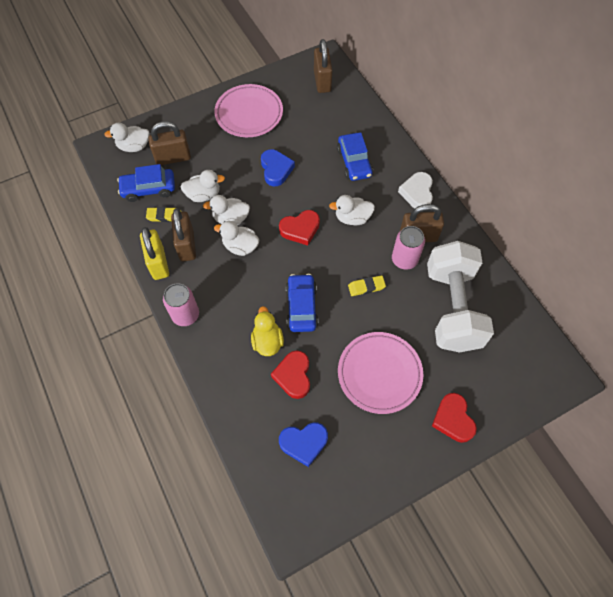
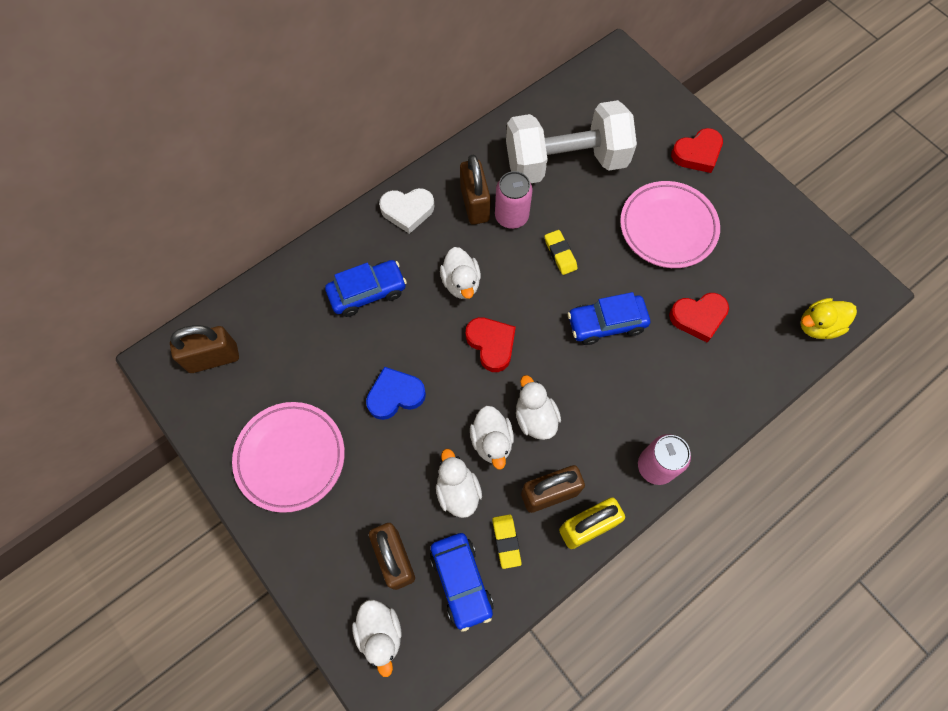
camera: 100 degrees left, 5 degrees up
white duck [214,221,259,256] -> white duck turned 150 degrees clockwise [516,375,561,440]
yellow duck [251,306,284,356] -> yellow duck moved to [800,298,857,339]
blue heart [279,422,328,467] -> none

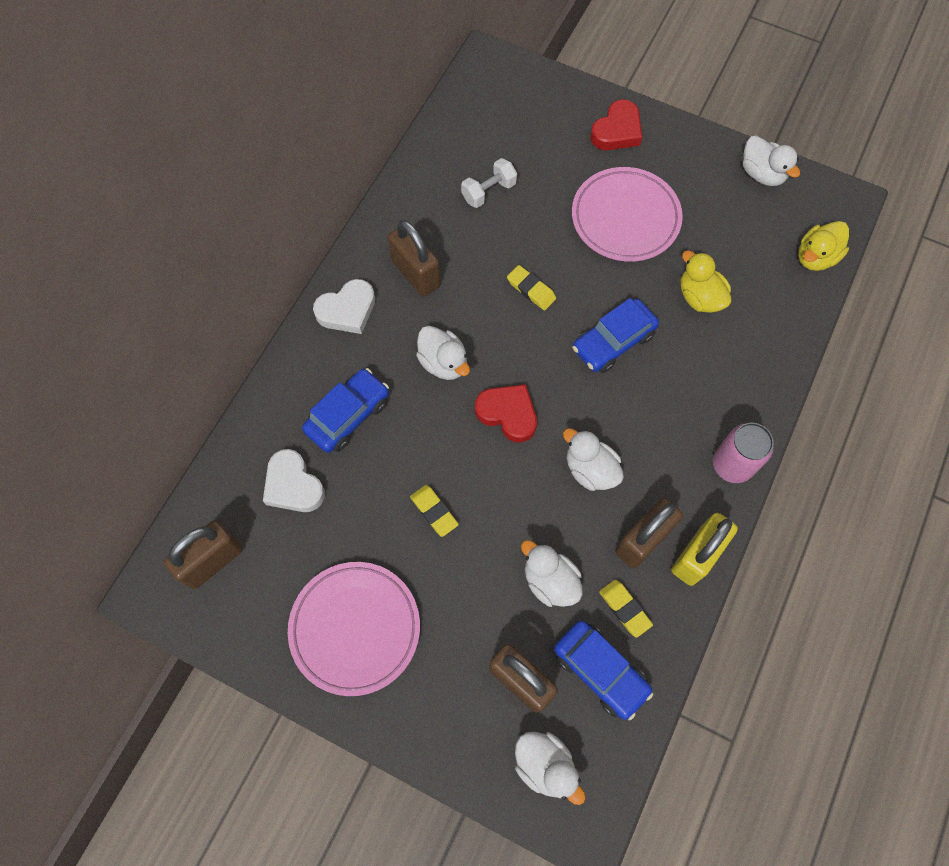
camera: 25 degrees left, 0 degrees up
blue heart [366,367,426,420] -> yellow eraser [410,485,459,537]
white duck [470,405,514,470] -> white duck moved to [743,136,800,186]
pink can [495,171,533,229] -> none
white dumbbell [506,100,637,183] -> white dumbbell [461,158,517,208], size x0.40
red heart [669,293,729,342] -> yellow duck [681,250,731,313]
none -> white heart [263,449,325,512]

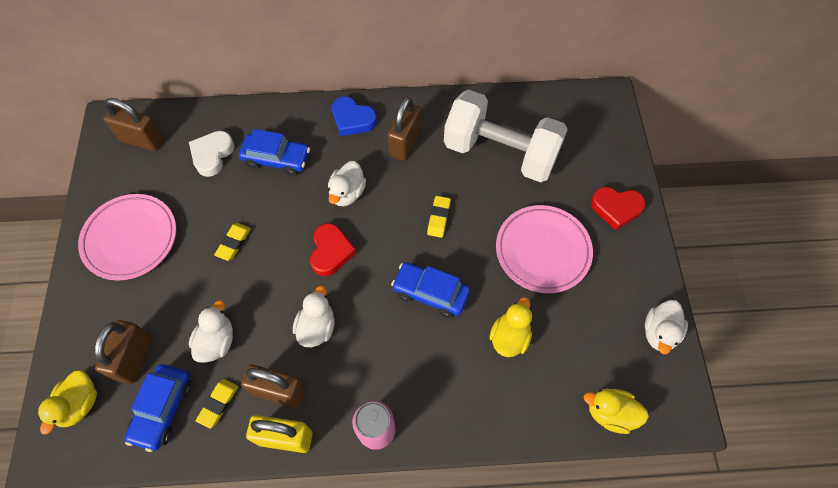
camera: 60 degrees right, 5 degrees down
white heart [313,279,375,334] -> blue heart [332,96,377,136]
white dumbbell [461,158,517,208] -> white dumbbell [444,90,568,182], size x2.50
white duck [515,732,585,805] -> yellow duck [38,370,97,434]

